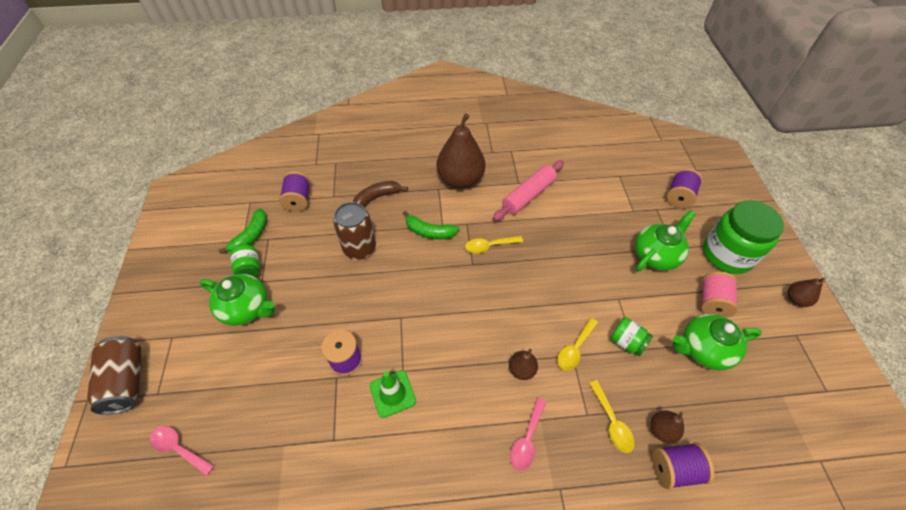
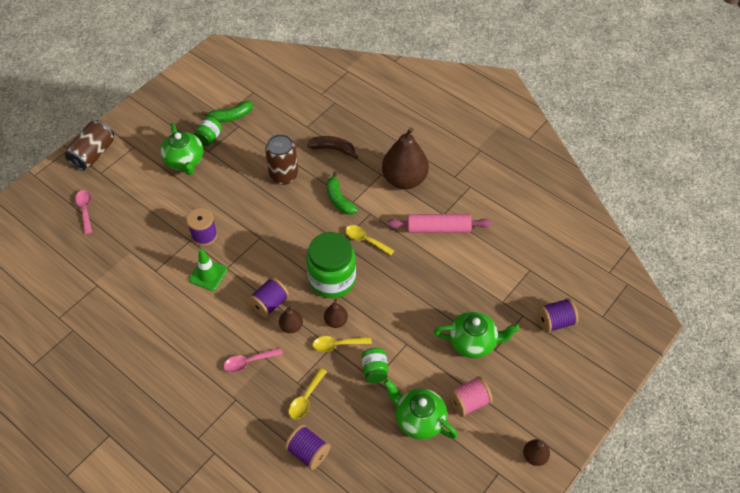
camera: 45 degrees right, 0 degrees up
purple spool [279,171,310,212] -> purple spool moved to [248,277,289,317]
brown pear [651,410,684,443] -> brown pear moved to [324,299,348,328]
green jar [703,200,784,274] -> green jar moved to [306,232,356,298]

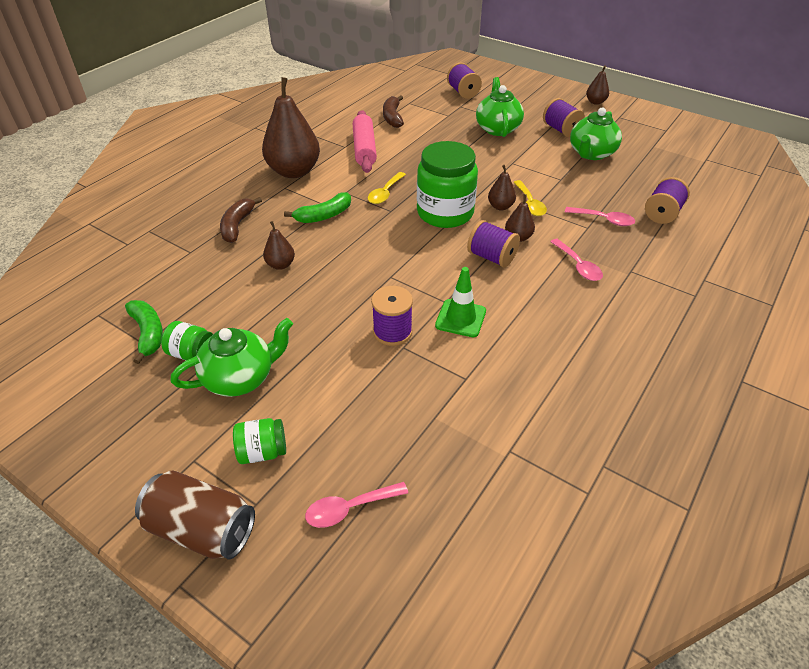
camera: 95 degrees left, 10 degrees down
brown can [265,134,298,185] -> brown pear [263,221,295,270]
yellow spoon [289,368,327,419] -> pink spoon [565,207,635,226]
green jar [362,348,388,383] -> green jar moved to [233,418,286,464]
pink spool [449,376,493,417] -> purple spool [543,98,585,137]
none -> brown banana [383,95,404,128]

